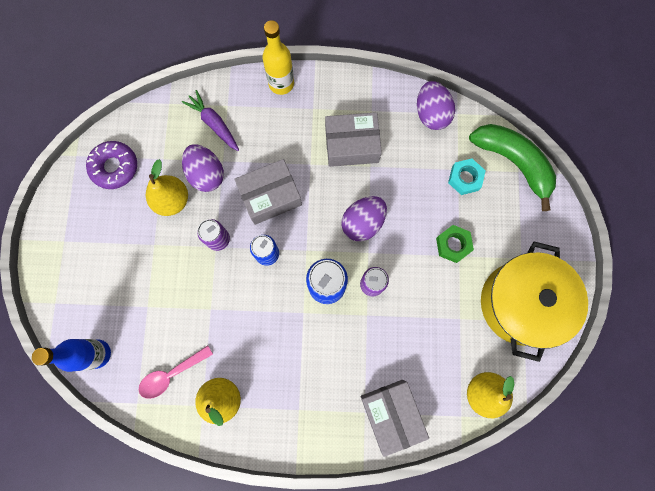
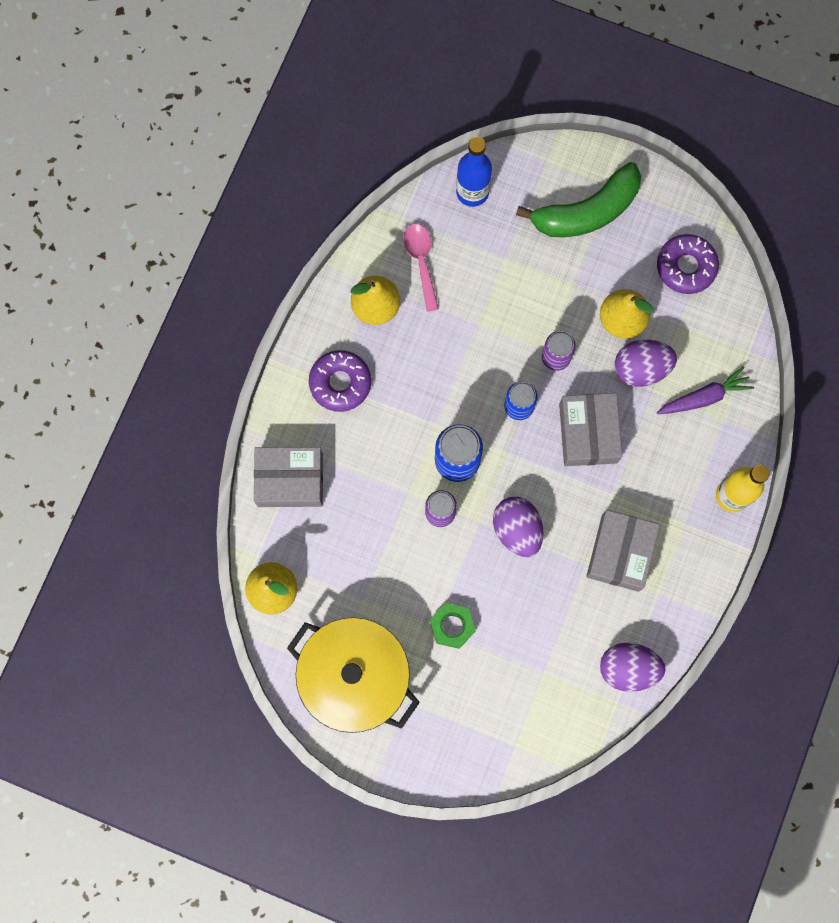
camera: 110 degrees right, 0 degrees up
turquoise nut [448,158,486,195] -> none
green banana [469,124,556,211] -> green banana moved to [516,162,641,237]
none -> purple donut [309,350,371,412]

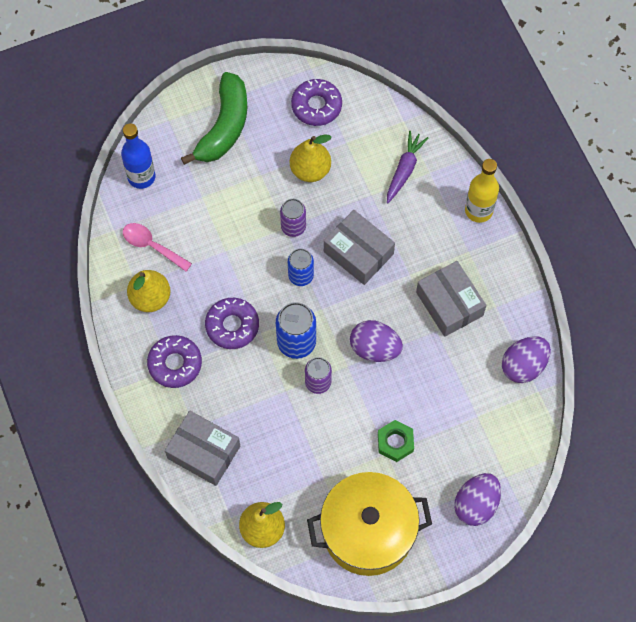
camera: 45 degrees left, 10 degrees down
grey box [254,447,323,507] -> grey box turned 75 degrees clockwise [165,411,240,486]
purple egg [615,340,677,387] -> purple egg moved to [454,473,501,526]
none -> purple donut [205,298,259,349]

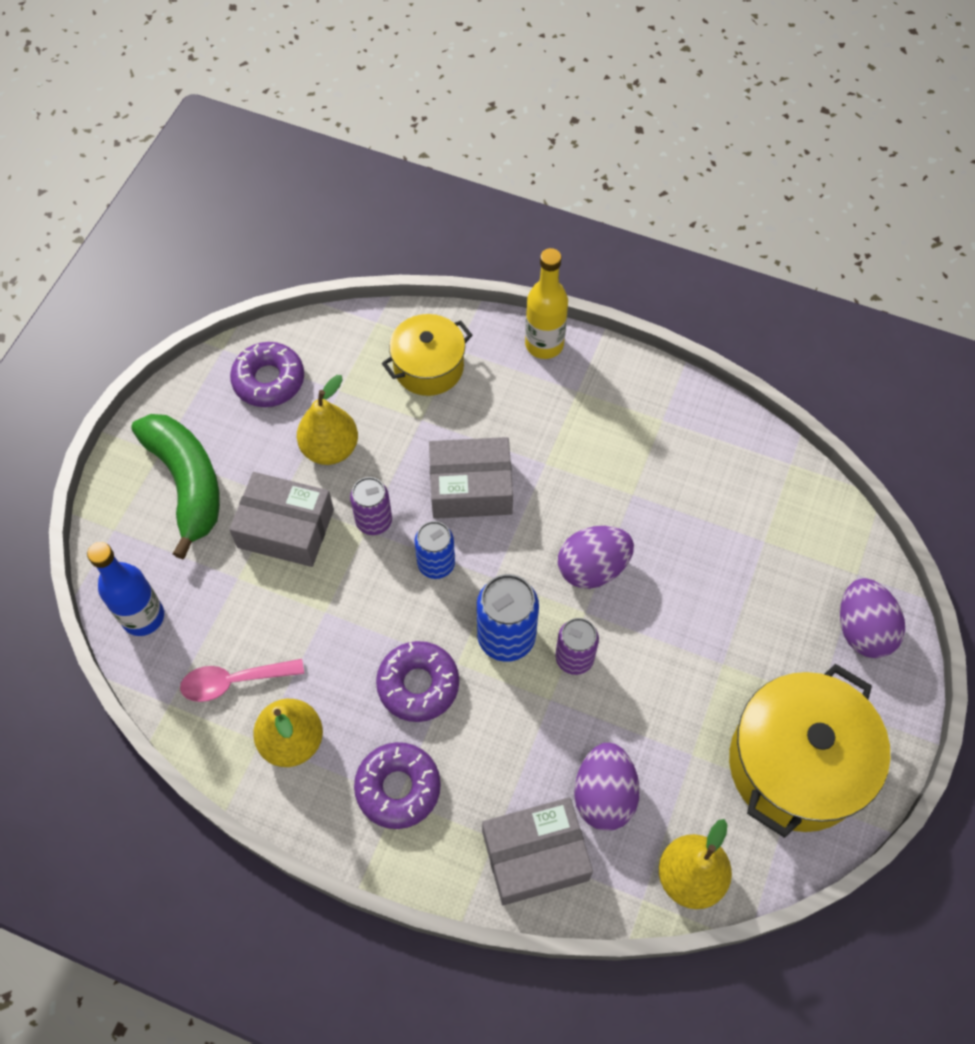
camera: 45 degrees left, 5 degrees down
green nut [378,420,414,462] -> none
purple carrot [387,131,428,203] -> yellow pot [382,314,473,396]
grey box [416,261,486,337] -> grey box moved to [229,472,334,567]
purple egg [502,336,551,383] -> purple egg moved to [574,743,640,831]

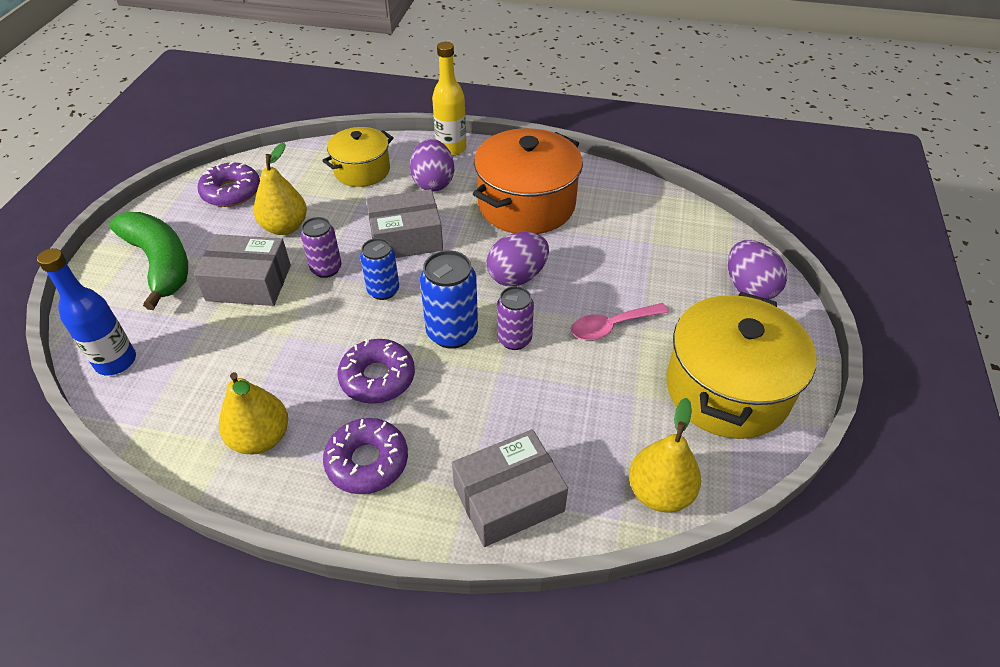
camera: 10 degrees left, 15 degrees down
pink spoon [180,659,304,702] -> pink spoon moved to [571,303,669,340]
purple egg [574,743,640,831] -> purple egg moved to [410,139,454,191]
none -> orange pot [473,128,583,234]

